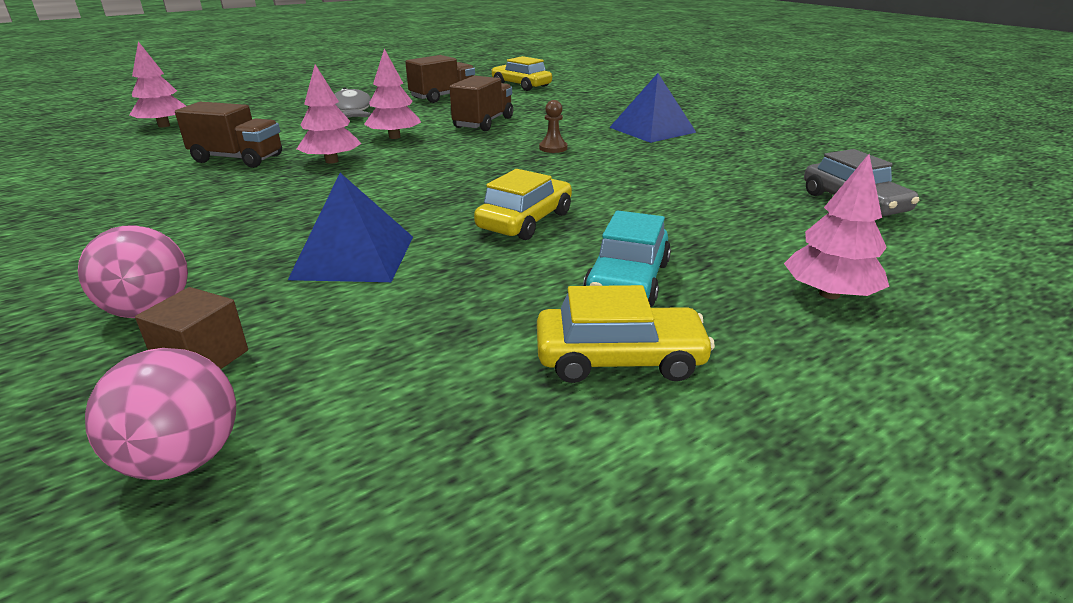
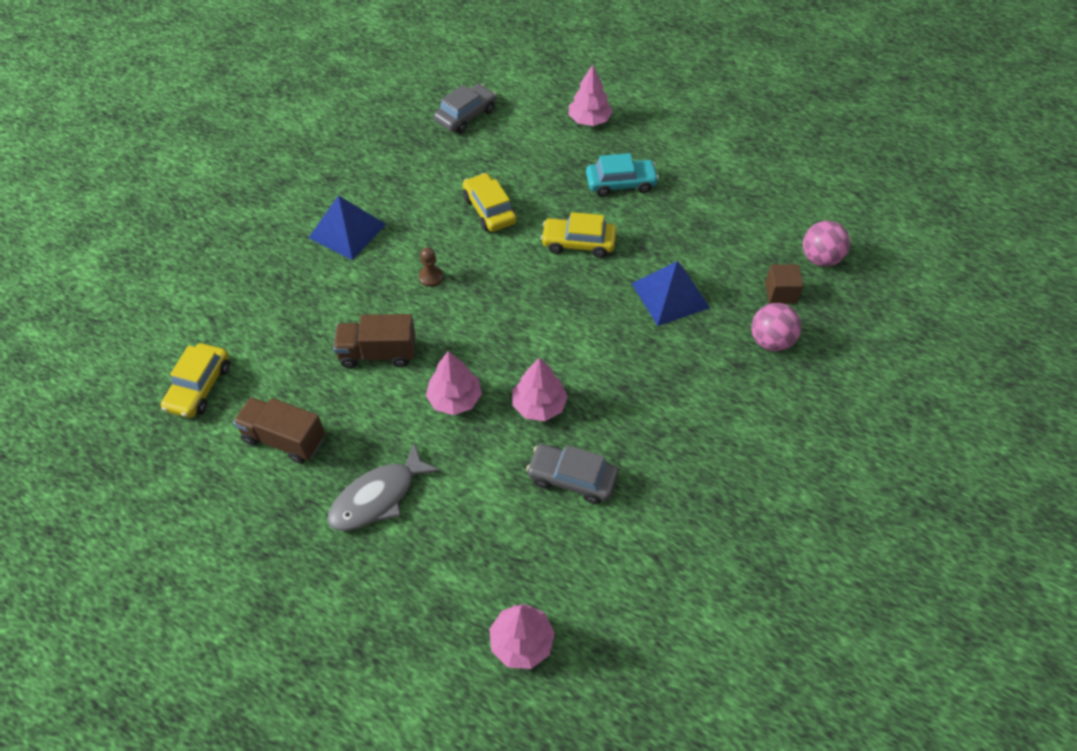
camera: 115 degrees left, 25 degrees up
brown truck [175,102,282,168] -> grey car [526,444,618,504]
yellow car [537,285,715,383] -> yellow car moved to [463,173,517,232]

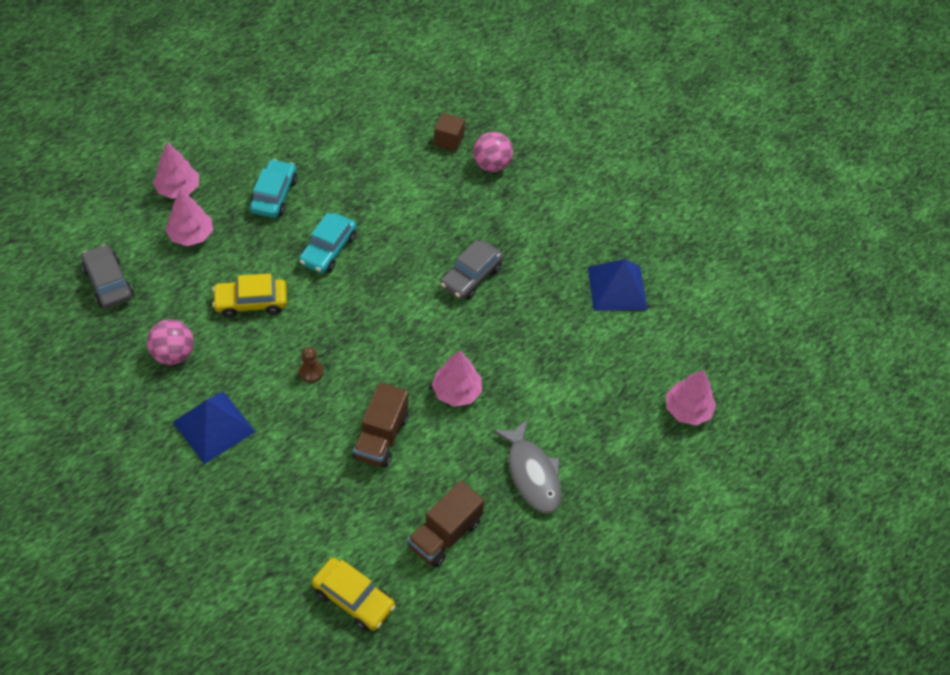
camera: 75 degrees left, 0 degrees up
pink tree [513,357,568,421] -> pink tree moved to [165,189,213,246]
grey car [526,444,618,504] -> grey car moved to [440,240,503,300]
yellow car [541,212,616,258] -> turquoise car [299,213,357,273]
blue pyramid [631,261,710,326] -> blue pyramid moved to [588,259,648,311]
pink ball [803,221,850,267] -> pink ball moved to [147,319,194,365]

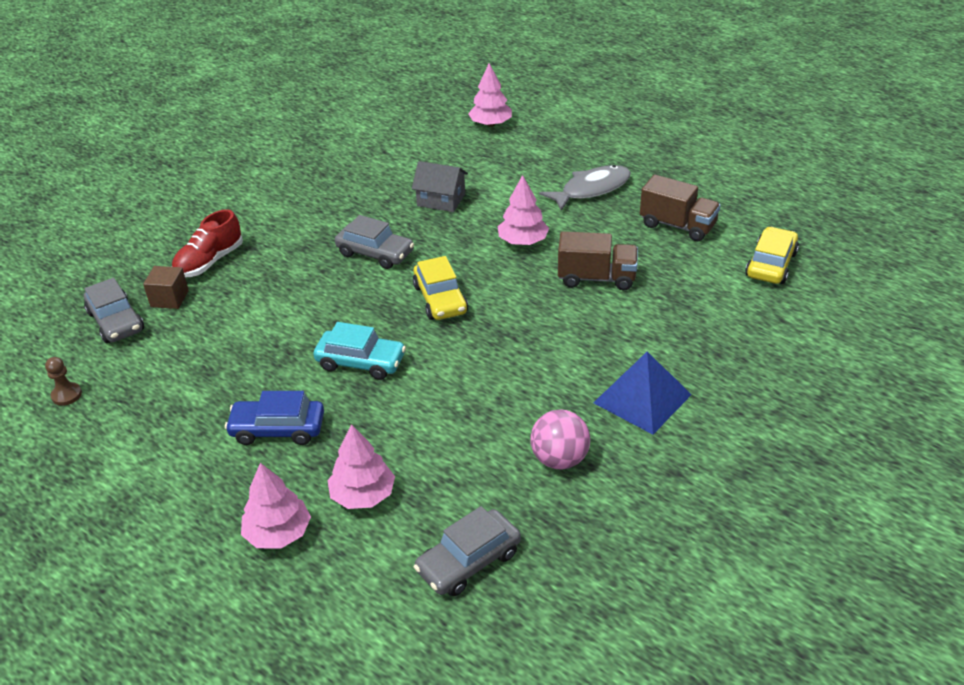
camera: 95 degrees left, 15 degrees down
yellow car [212,273,287,318] -> yellow car moved to [413,256,468,320]
turquoise car [250,159,297,218] -> blue car [225,391,324,445]
brown pawn [299,347,324,383] -> brown pawn moved to [45,357,82,406]
pink ball [473,132,513,172] -> red shoe [172,209,243,277]
blue pyramid [588,259,648,311] -> none
none -> grey car [84,278,144,343]
none -> grey house [412,161,468,212]

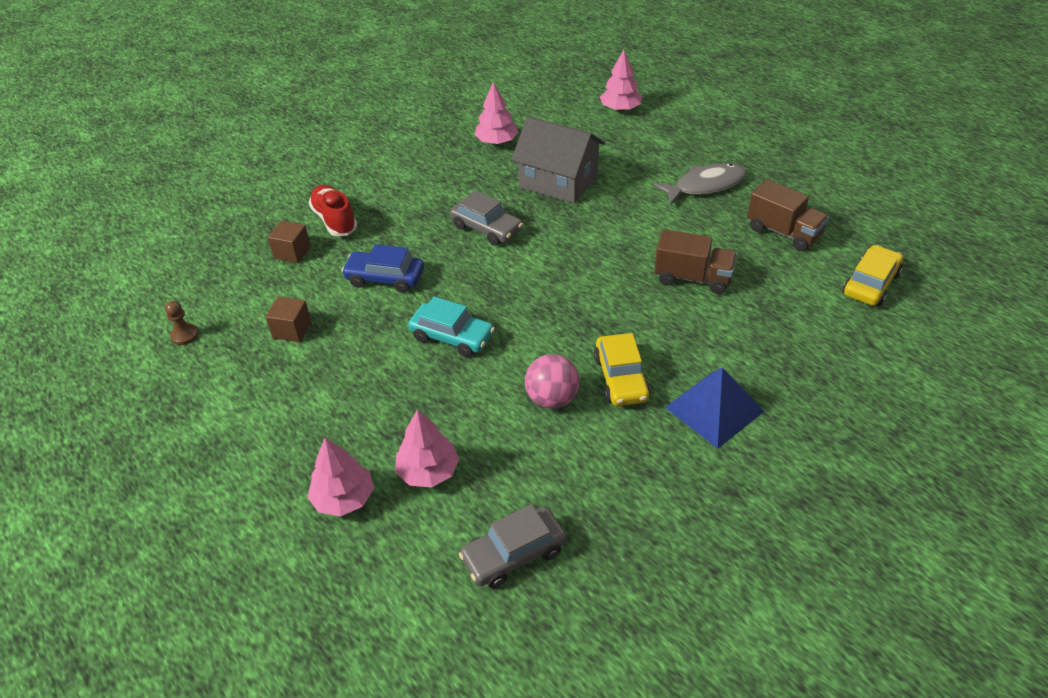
camera: 10 degrees right, 5 degrees up
grey car [84,278,144,343] -> none
red shoe [172,209,243,277] -> red shoe turned 105 degrees clockwise [309,185,357,236]
blue car [225,391,324,445] -> blue car moved to [342,244,424,293]
grey house [412,161,468,212] -> grey house [512,116,605,204], size x1.64
yellow car [413,256,468,320] -> yellow car moved to [594,333,651,406]
pink tree [498,175,549,245] -> pink tree moved to [474,82,519,144]
pink ball [530,409,590,469] -> pink ball moved to [525,354,580,409]
none -> brown cube [265,297,312,342]

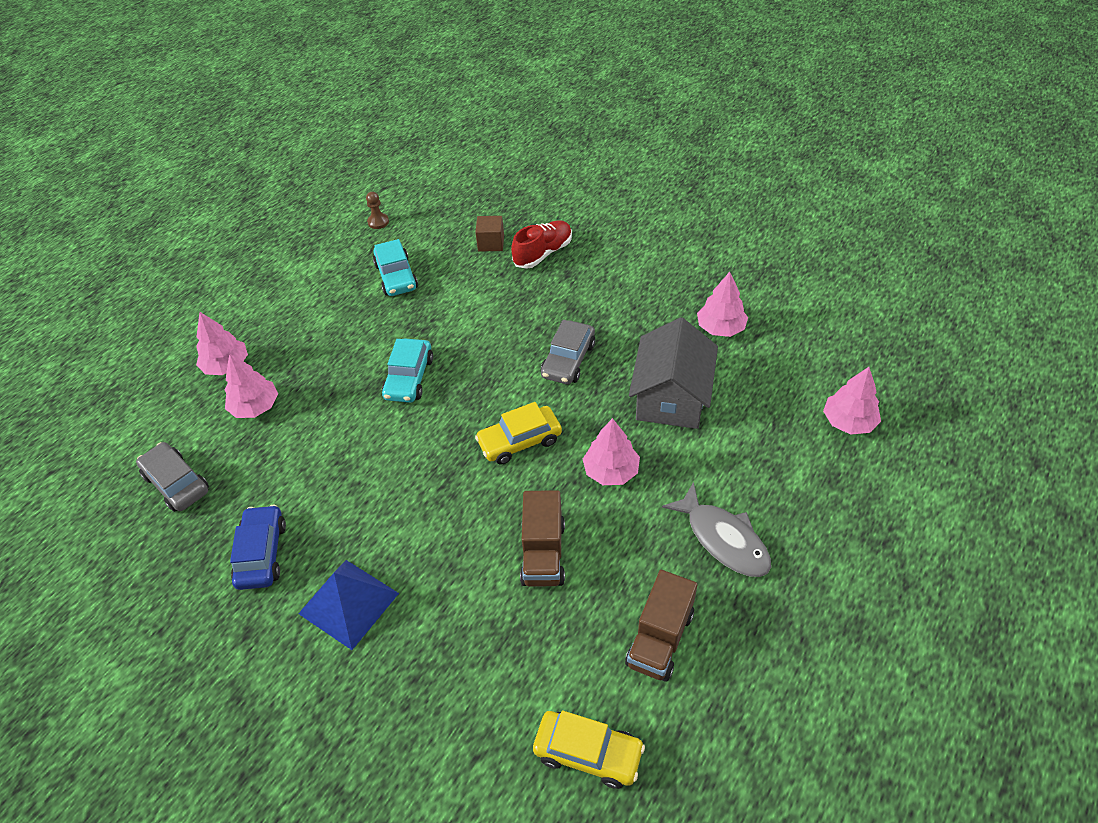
camera: 75 degrees right, 5 degrees up
brown cube [265,297,312,342] -> turquoise car [373,239,418,296]
blue car [342,244,424,293] -> blue car moved to [230,505,286,590]
pink ball [525,354,580,409] -> none
yellow car [594,333,651,406] -> yellow car moved to [475,402,562,464]
none -> pink tree [583,418,640,485]

